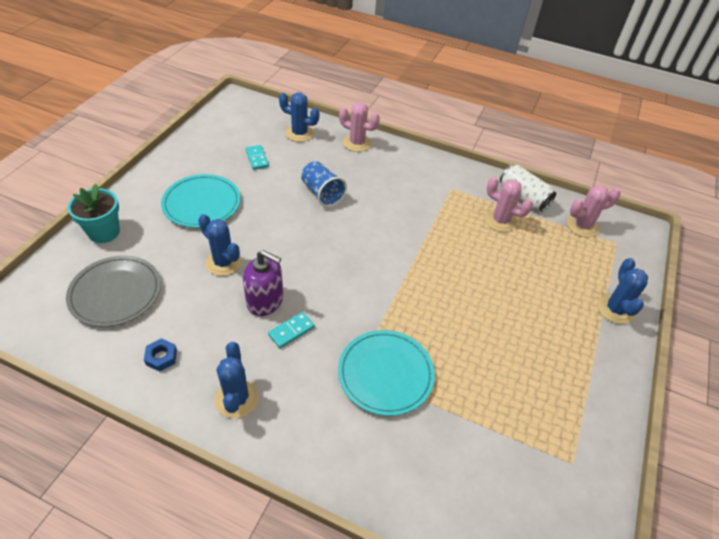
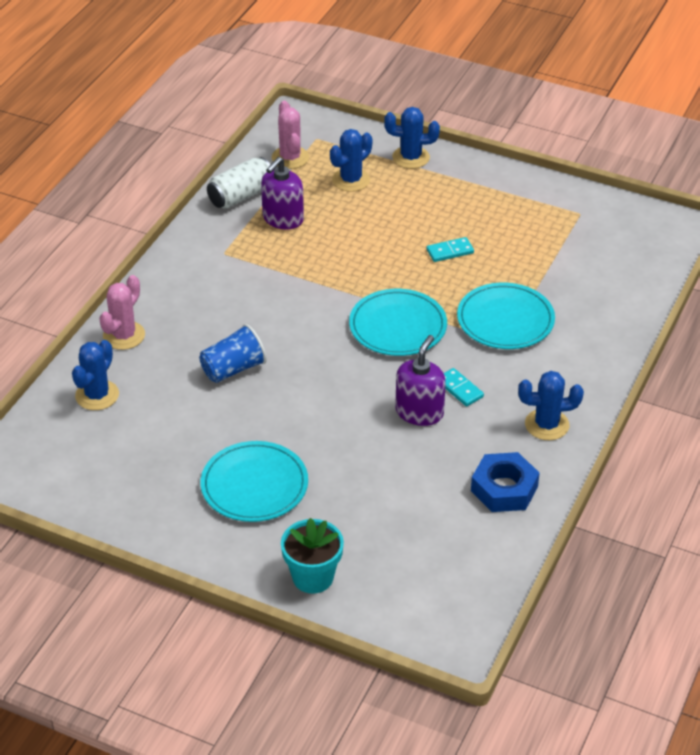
camera: 85 degrees left, 5 degrees down
grey plate [66,256,161,327] -> none
blue nut [144,338,177,372] -> blue nut [471,452,540,512], size x1.88
blue cactus [198,214,242,276] -> blue cactus moved to [330,129,372,192]
turquoise domino [245,145,269,170] -> turquoise domino moved to [426,237,474,262]
pink cactus [485,177,533,232] -> purple soap dispenser [261,157,304,230]
none -> turquoise plate [349,289,447,356]

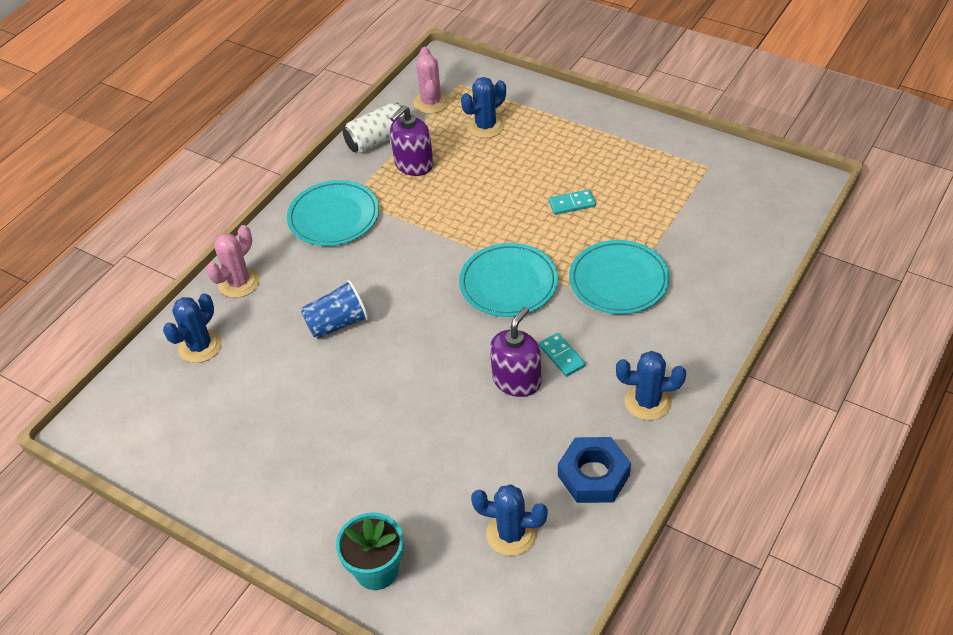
camera: 10 degrees right, 5 degrees up
turquoise plate [201,441,308,522] -> turquoise plate moved to [287,180,379,246]
blue cactus [384,107,440,169] -> blue cactus moved to [471,484,548,556]

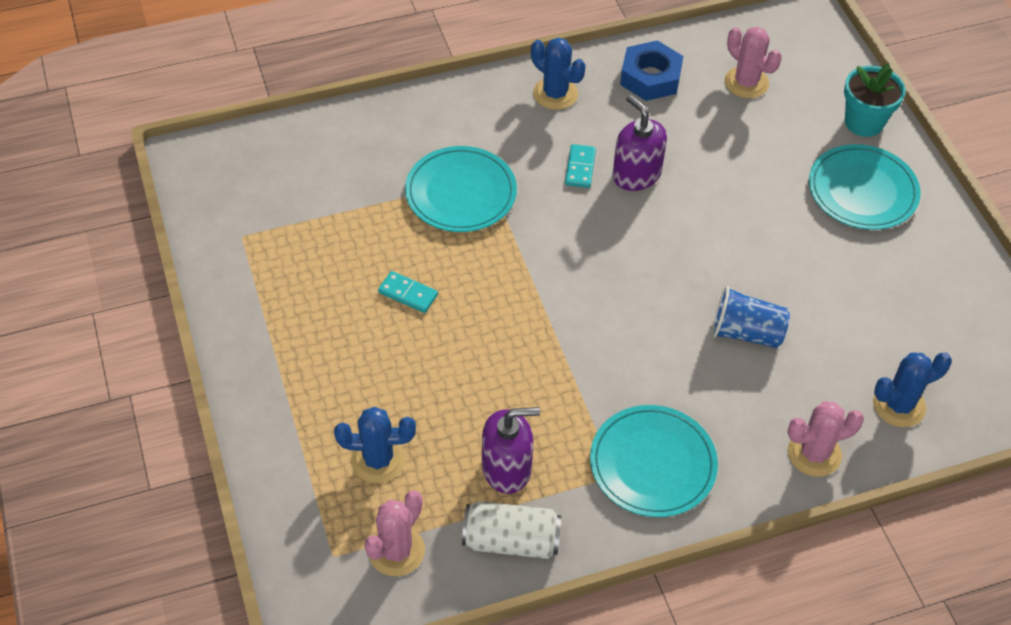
camera: 145 degrees left, 5 degrees up
turquoise plate [459,243,558,317] -> turquoise plate moved to [809,144,921,230]
blue cactus [471,484,548,556] -> pink cactus [724,27,782,98]
purple soap dispenser [490,306,541,397] -> purple soap dispenser turned 75 degrees clockwise [613,95,667,191]

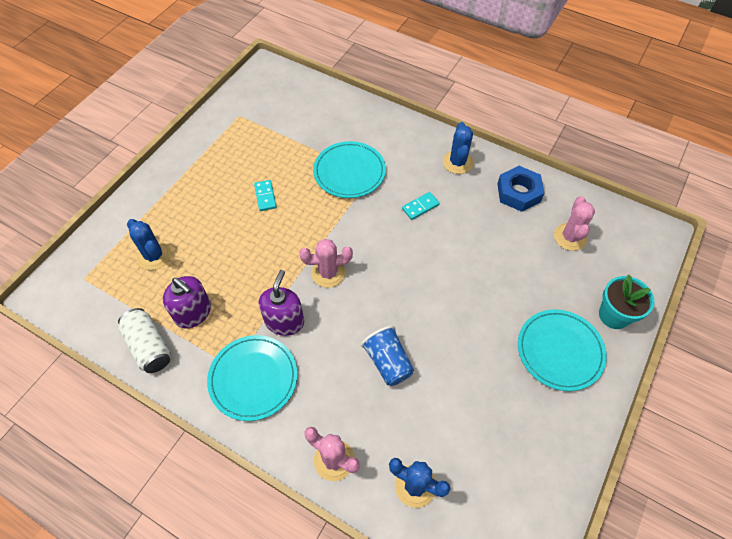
camera: 50 degrees right, 5 degrees up
pink cactus [364,491,425,576] -> pink cactus moved to [299,239,353,288]
purple soap dispenser [613,95,667,191] -> purple soap dispenser moved to [259,270,304,336]

